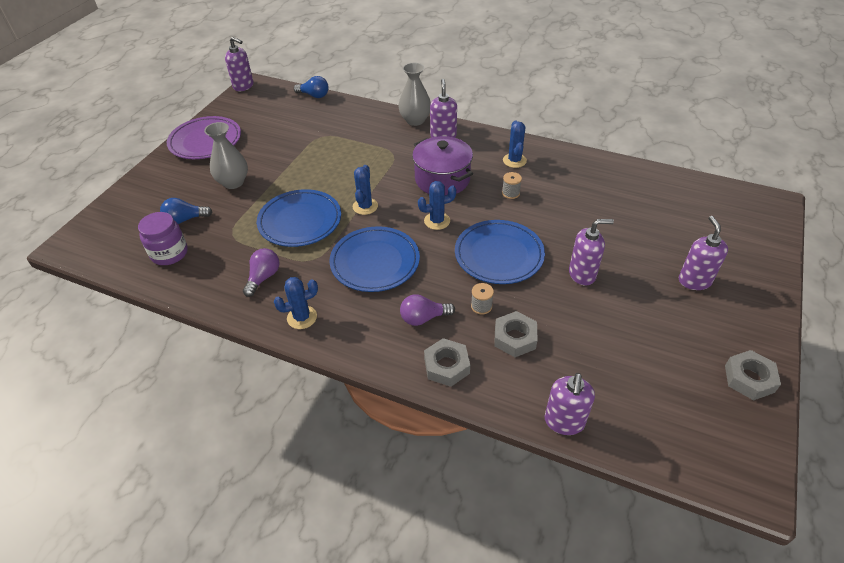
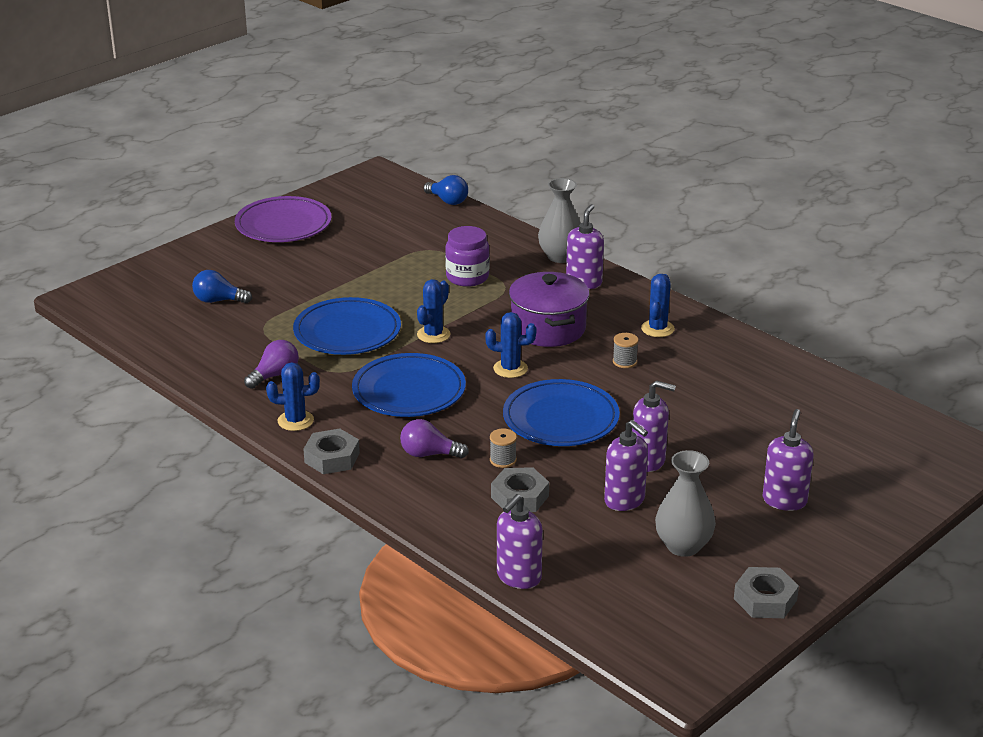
camera: 20 degrees right, 15 degrees down
purple jar [138,212,188,265] -> purple jar moved to [445,226,490,287]
grey vase [204,122,248,189] -> grey vase moved to [655,450,716,557]
purple soap dispenser [225,37,254,91] -> purple soap dispenser moved to [604,420,648,511]
grey nut [424,338,470,387] -> grey nut moved to [303,428,360,474]

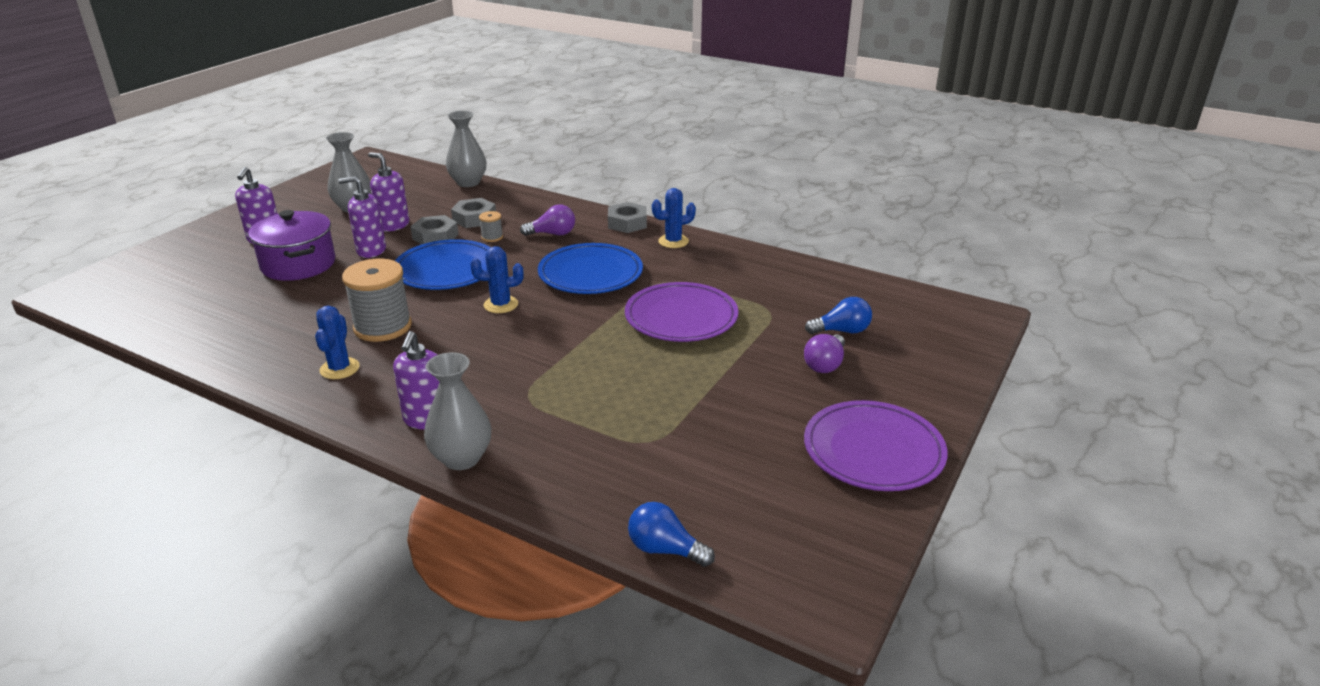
camera: 165 degrees right, 0 degrees up
purple light bulb [244,340,299,389] -> purple light bulb moved to [804,334,845,373]
blue plate [293,297,401,355] -> purple plate [625,282,738,342]
blue cactus [417,279,450,343] -> none
purple jar [445,226,490,287] -> none
purple soap dispenser [497,494,543,589] -> grey vase [446,111,486,187]
purple pot [509,272,590,347] -> purple pot moved to [248,210,335,281]
grey spool [613,333,639,368] -> grey spool [342,259,412,342], size x2.21
grey nut [734,567,799,618] -> grey nut moved to [410,215,459,244]

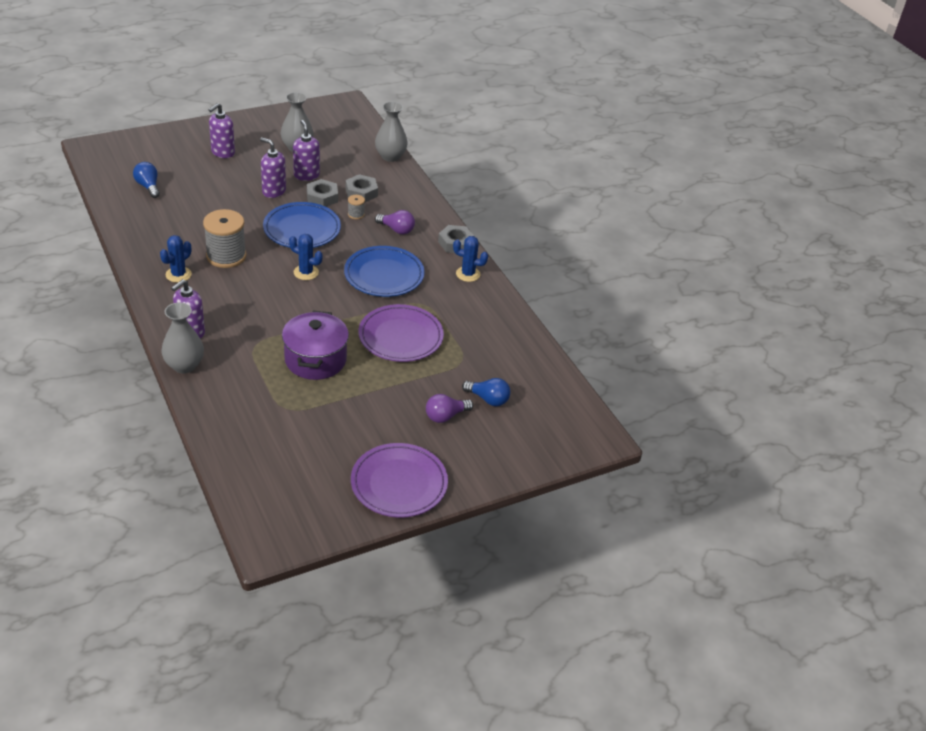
camera: 30 degrees right, 10 degrees up
purple pot [248,210,335,281] -> purple pot moved to [282,310,349,380]
blue light bulb [628,502,715,567] -> blue light bulb moved to [133,162,160,198]

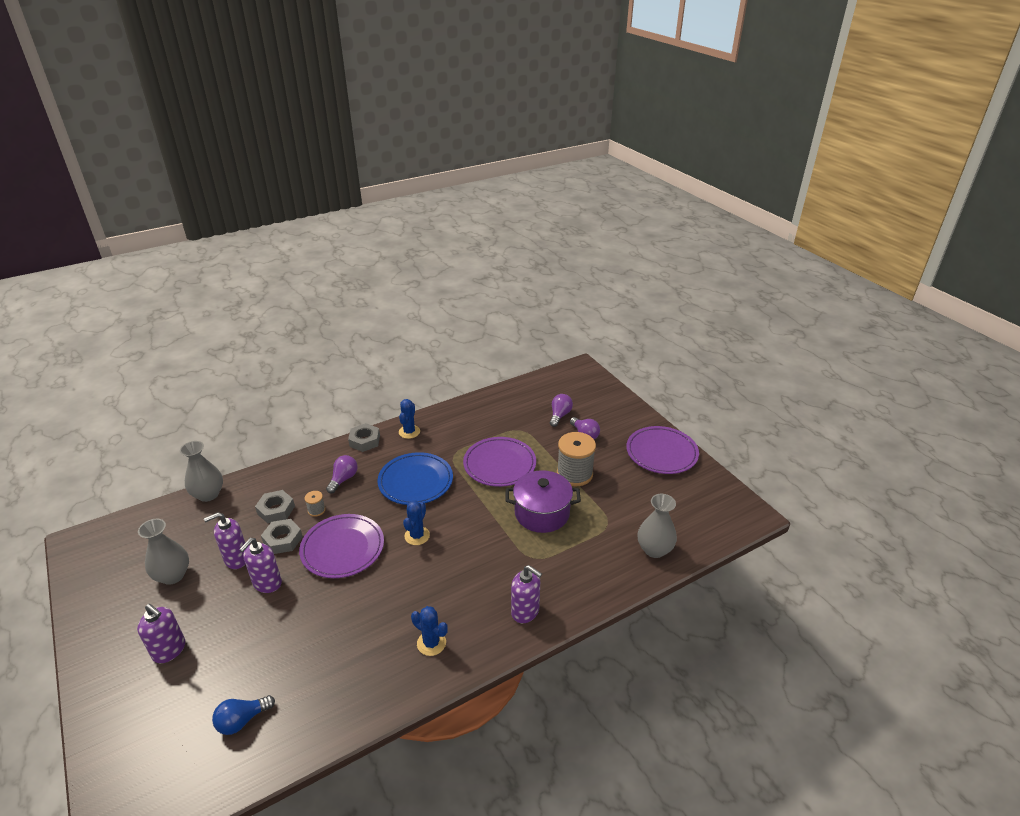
camera: 90 degrees left, 5 degrees down
grey vase [161,302,204,374] -> grey vase moved to [638,494,677,558]
grey spool [203,209,246,268] -> grey spool moved to [557,432,596,486]
blue plate [263,202,341,248] -> purple plate [299,514,384,578]
blue light bulb [462,378,510,406] -> purple light bulb [550,394,573,427]

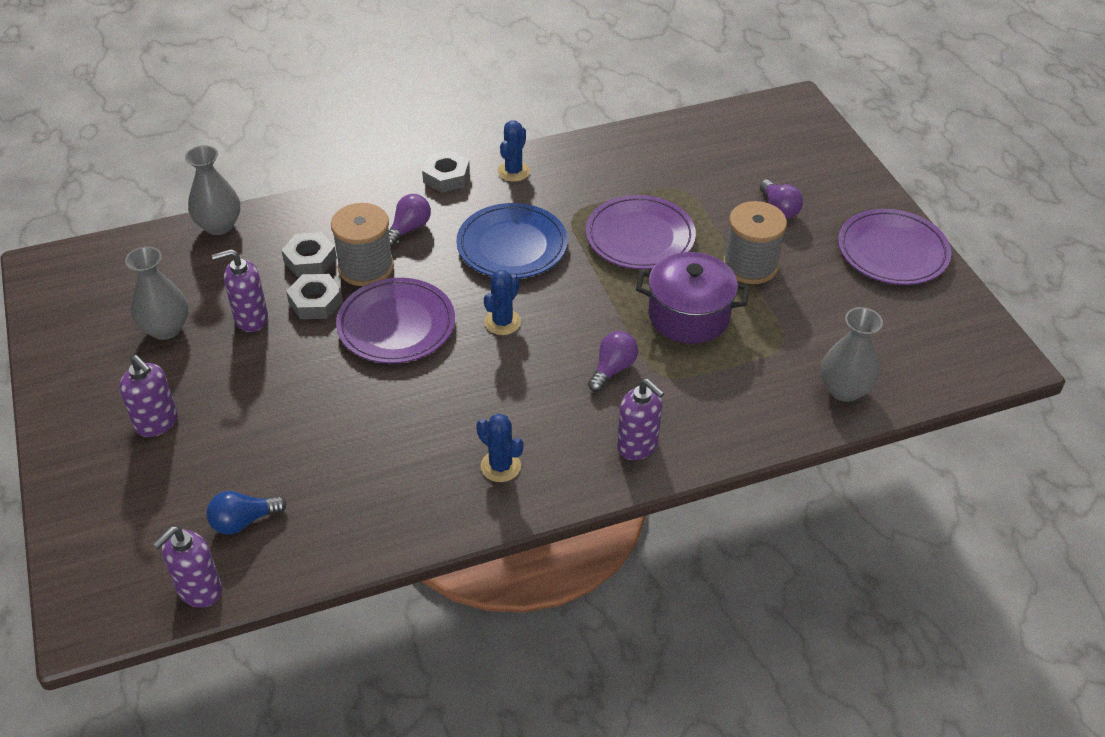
camera: 10 degrees right, 10 degrees up
purple soap dispenser [239,538,282,593] -> purple soap dispenser moved to [153,526,222,608]
grey spool [304,491,326,517] -> grey spool [331,203,394,286], size x2.21
purple light bulb [550,394,573,427] -> purple light bulb moved to [588,331,638,392]

